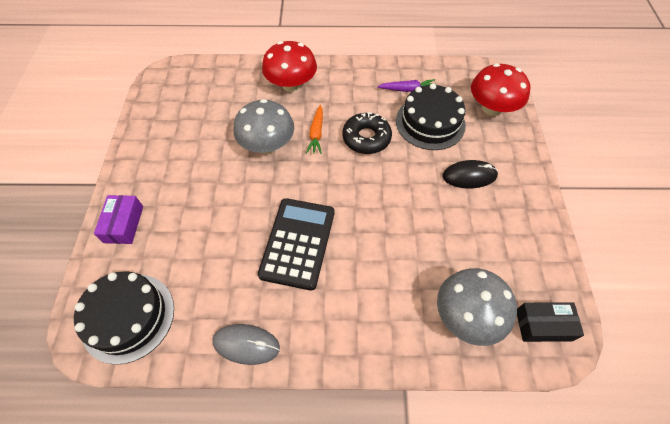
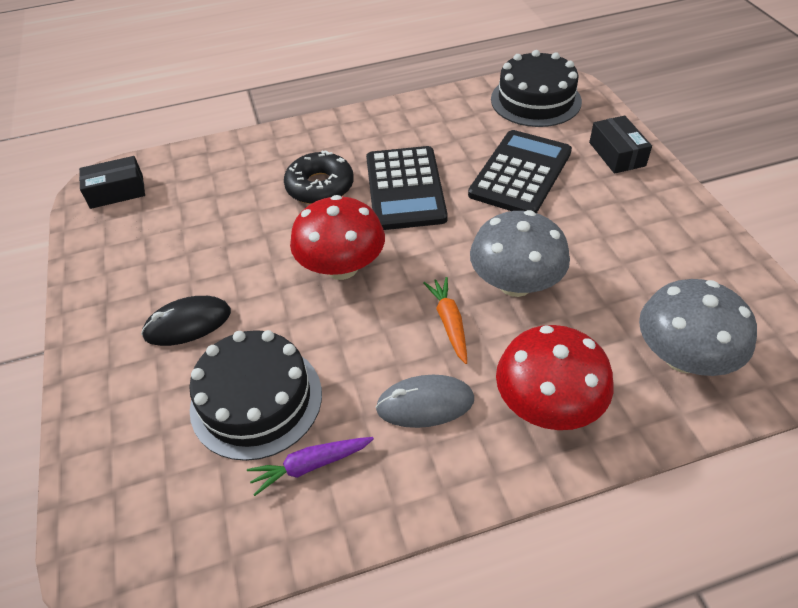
camera: 165 degrees right, 10 degrees down
purple box [94,195,143,244] -> black box [589,115,652,174]
grey mouse [212,324,280,365] -> grey mouse moved to [376,375,474,428]
black donut [342,112,392,154] -> black donut moved to [284,151,354,204]
grey mushroom [437,268,517,346] -> grey mushroom moved to [639,279,757,376]
red mushroom [471,63,530,116] -> red mushroom moved to [290,195,385,280]
none -> black calculator [468,130,572,213]

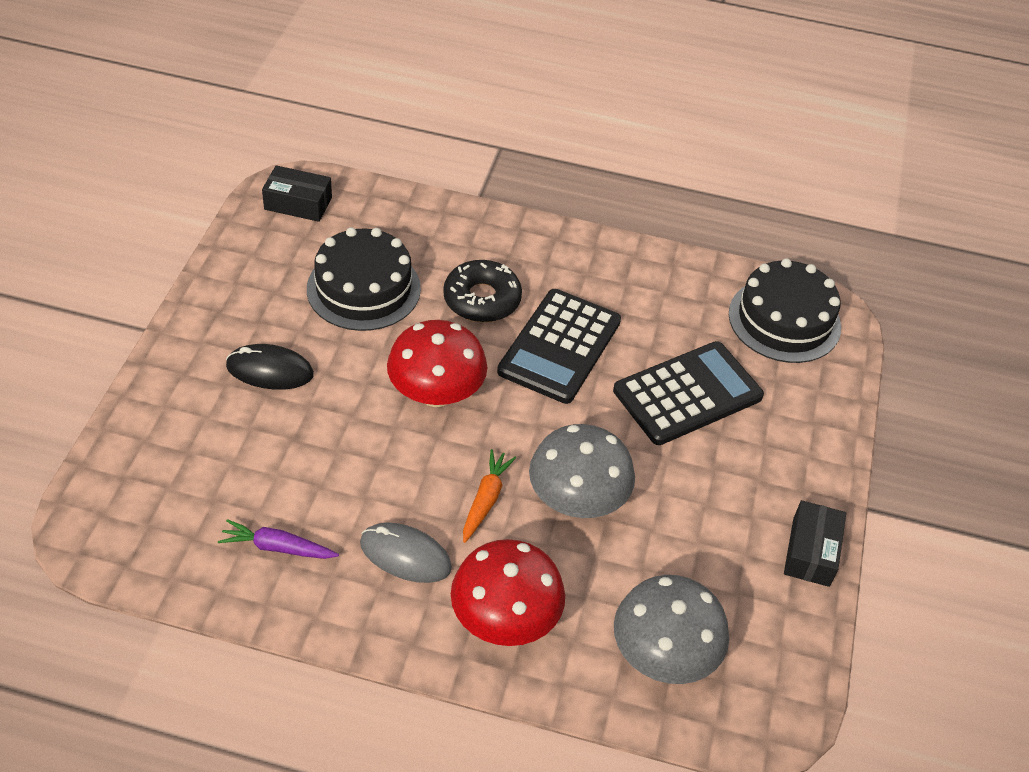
camera: 25 degrees right, 0 degrees up
black cake [189,330,322,461] -> black cake moved to [307,227,421,331]
black box [589,115,652,174] -> black box moved to [784,500,846,587]

